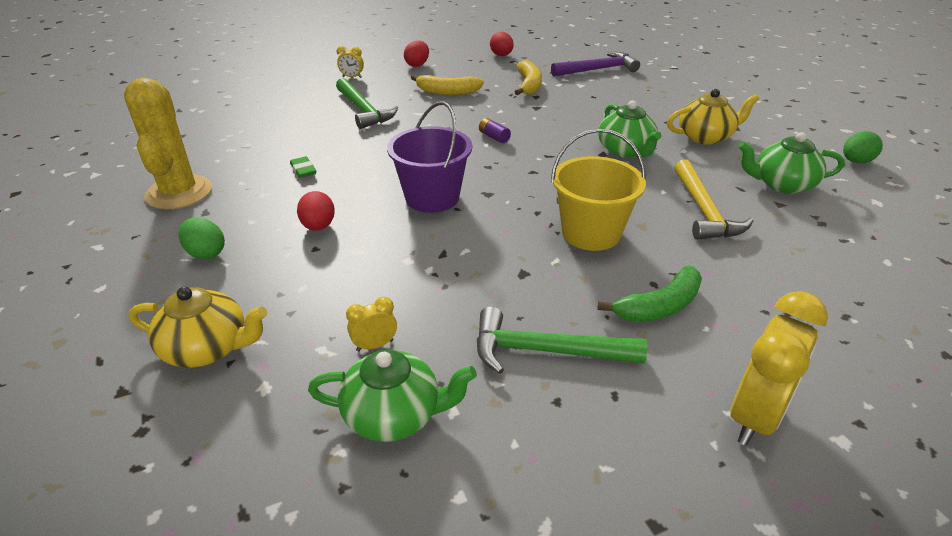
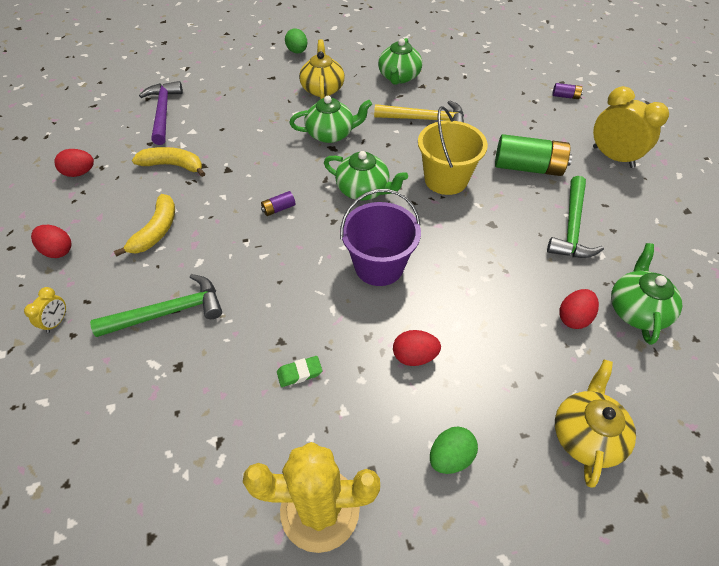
camera: 80 degrees left, 15 degrees up
yellow clock [346,297,397,351] -> red egg [560,289,599,329]
green banana [597,266,702,322] -> green battery [495,134,572,176]
green egg [843,131,883,163] -> green egg moved to [285,28,307,54]
none -> green teapot [324,151,408,200]
none -> purple battery [552,83,583,99]

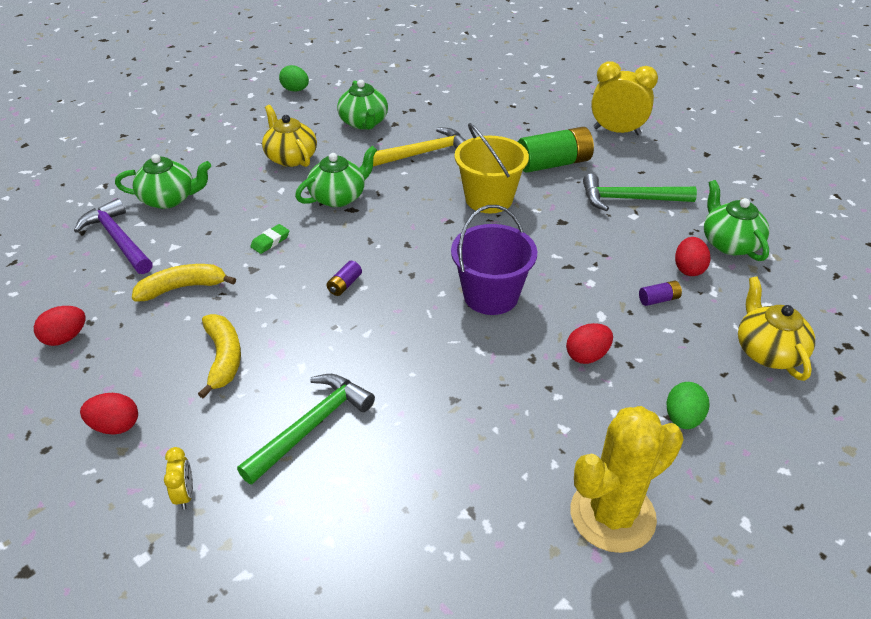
camera: 30 degrees left, 10 degrees down
green eraser [277,356,322,387] -> green eraser moved to [250,224,290,254]
green egg [285,28,307,54] -> green egg moved to [279,65,309,91]
green teapot [324,151,408,200] -> green teapot moved to [115,154,211,209]
green hammer [547,176,604,258] -> green hammer turned 105 degrees clockwise [583,174,697,211]
purple battery [552,83,583,99] -> purple battery moved to [639,281,682,306]

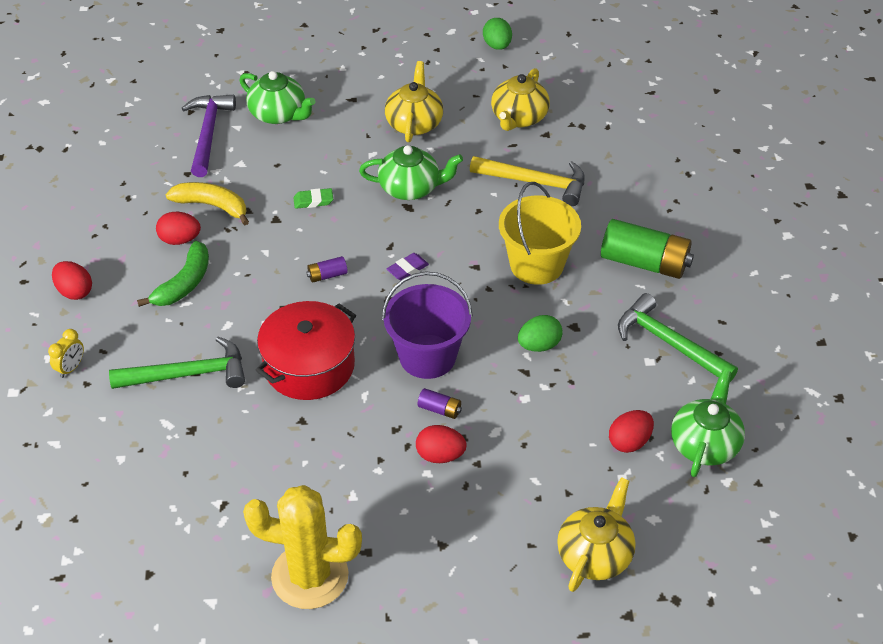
camera: 40 degrees right, 5 degrees up
red egg [34,306,86,346] -> red egg moved to [156,212,201,245]
yellow banana [198,314,241,399] -> green banana [137,241,209,307]
green teapot [337,80,388,130] -> yellow teapot [491,68,550,131]
yellow clock [591,61,658,135] -> none
purple battery [639,281,682,306] -> purple battery moved to [417,388,462,419]
green egg [666,382,710,429] -> green egg moved to [518,315,563,352]
none -> red pot [256,301,356,400]
none -> purple eraser [387,253,429,280]

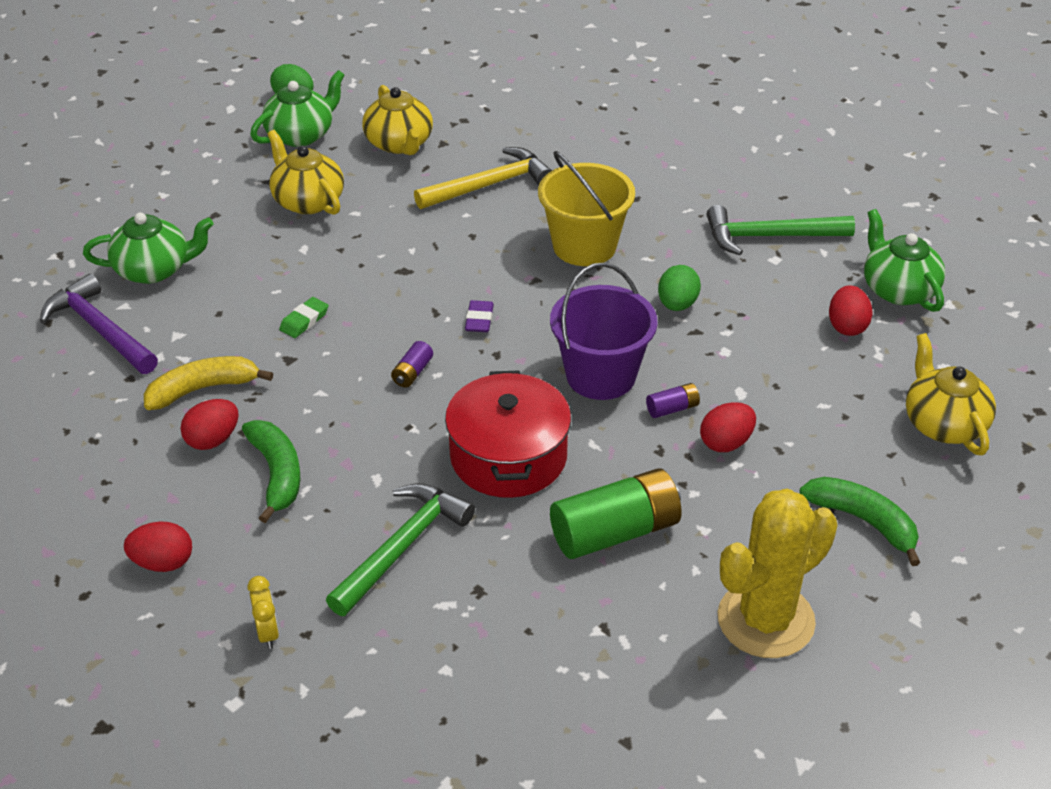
camera: 45 degrees left, 5 degrees down
green teapot [359,145,463,200] -> green teapot moved to [250,70,345,147]
green battery [601,219,694,279] -> green battery moved to [550,468,682,559]
none -> green banana [800,477,920,566]

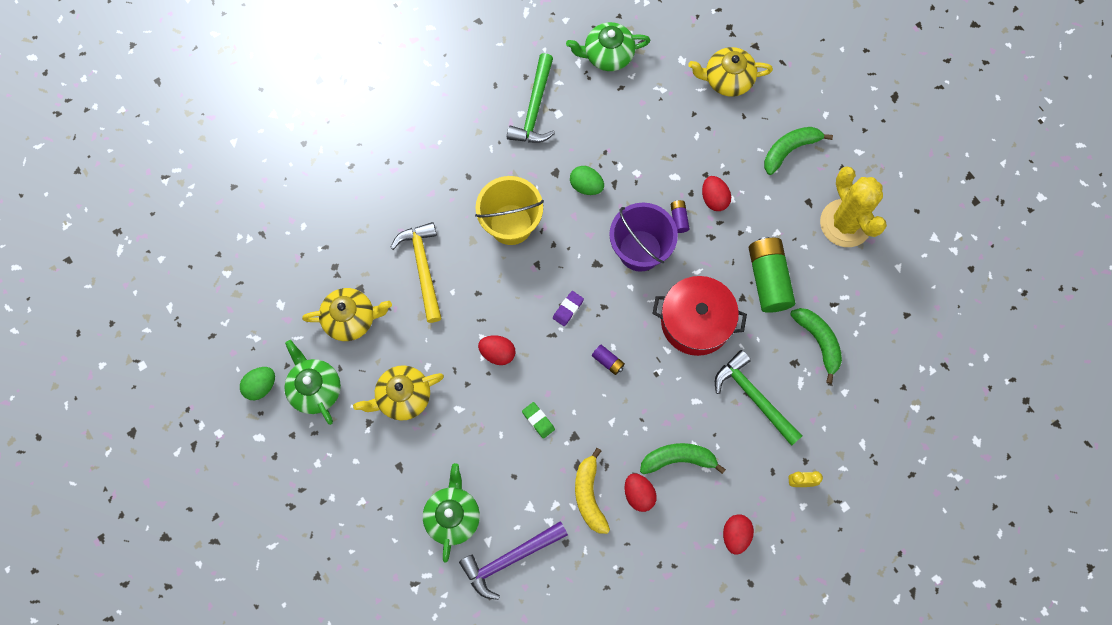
camera: 75 degrees left, 30 degrees up
purple eraser [465,300,494,332] -> purple eraser turned 75 degrees counterclockwise [553,291,584,326]
red egg [829,285,873,336] -> red egg moved to [478,335,516,365]
none -> green banana [790,308,842,384]

